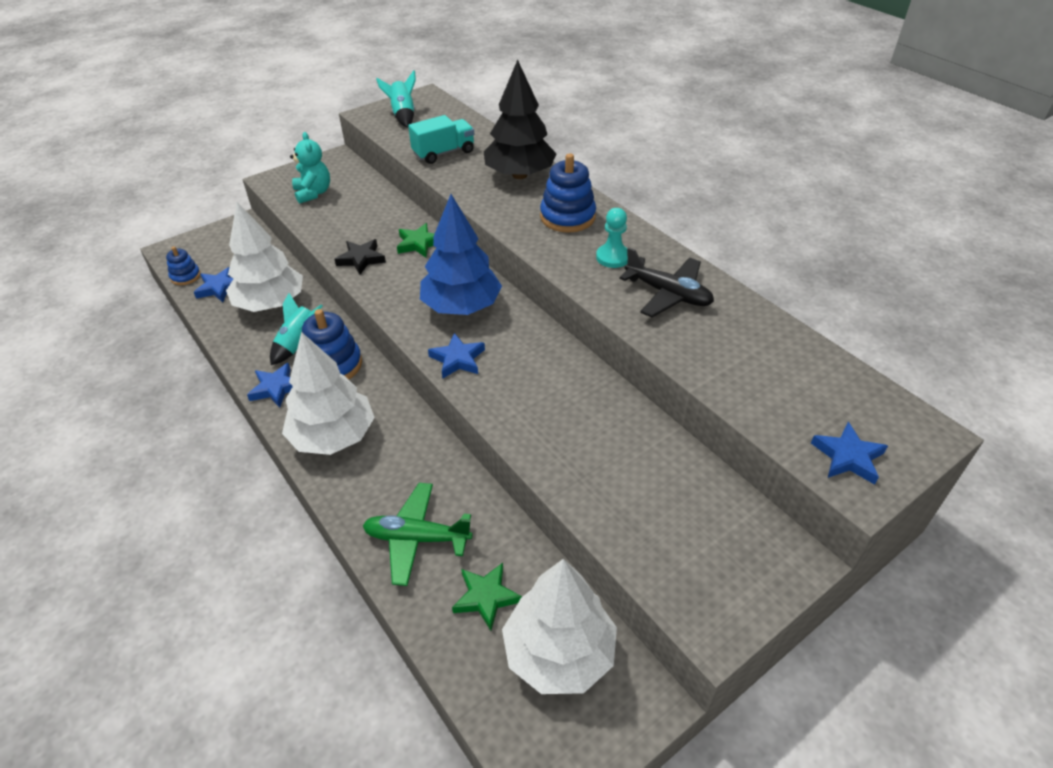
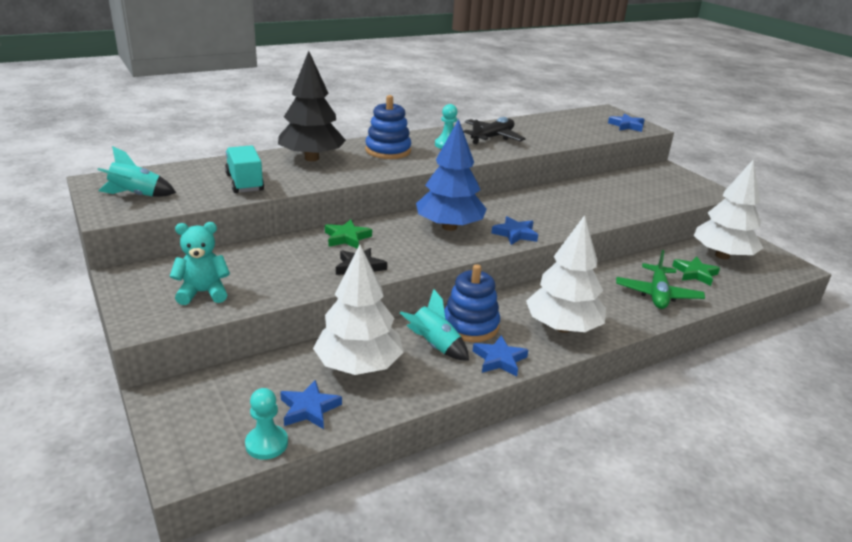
camera: 85 degrees left, 15 degrees down
blue stacking toy [166,246,201,285] -> turquoise pawn [245,388,288,460]

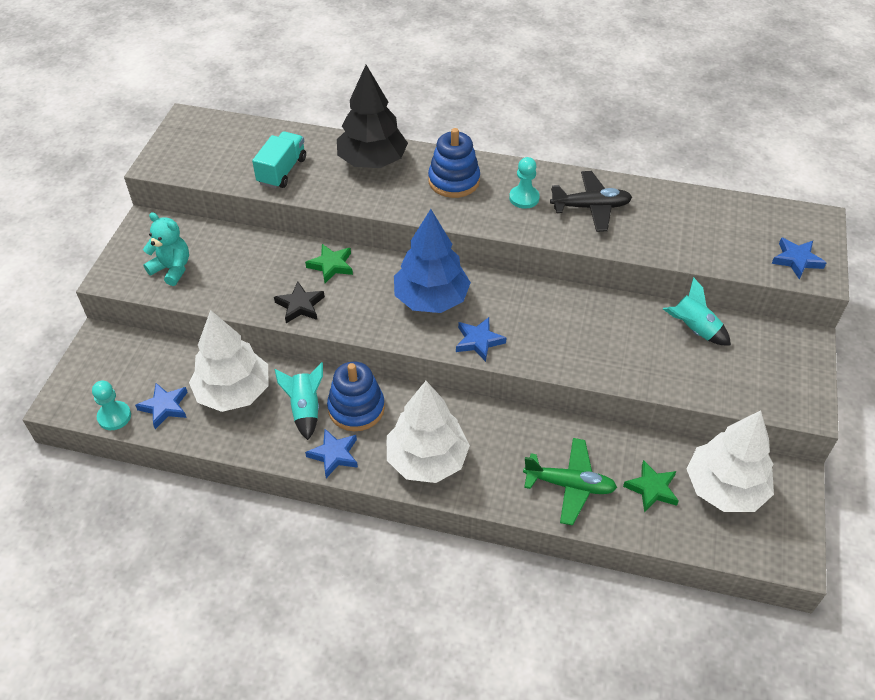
camera: 45 degrees right, 20 degrees up
turquoise rocket [97,146,176,197] -> turquoise rocket moved to [663,277,731,345]
green plane [616,250,705,309] -> green plane turned 135 degrees counterclockwise [523,438,617,525]

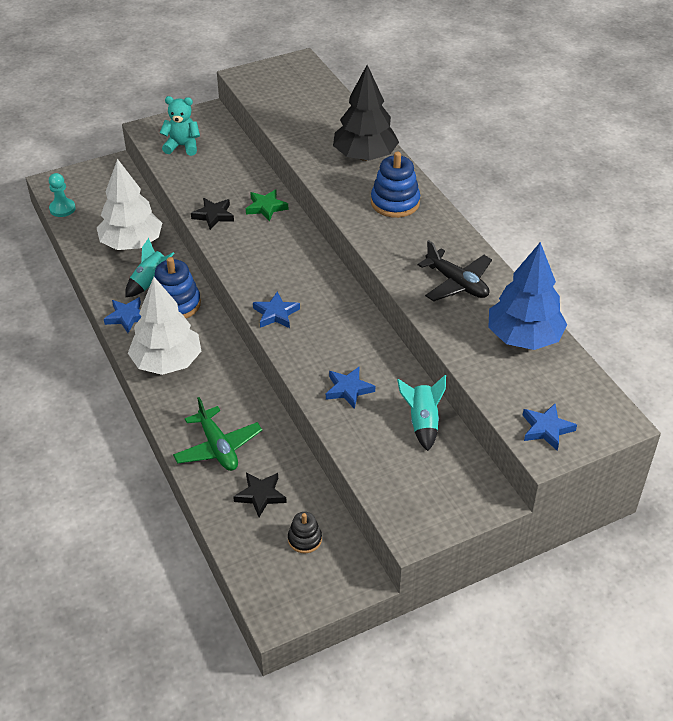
camera: 50 degrees right, 5 degrees down
blue star [135,383,188,429] -> blue star moved to [326,367,375,409]
turquoise teddy bear [143,212,189,286] -> turquoise teddy bear turned 75 degrees counterclockwise [160,96,200,156]
turquoise truck [252,131,306,189] -> none
blue tree [394,209,471,313] -> blue tree moved to [488,242,567,350]
turquoise pawn [509,157,540,209] -> none
green star [623,460,679,512] -> black star [233,472,287,517]
white tree [687,411,774,512] -> black stacking toy [288,512,322,553]

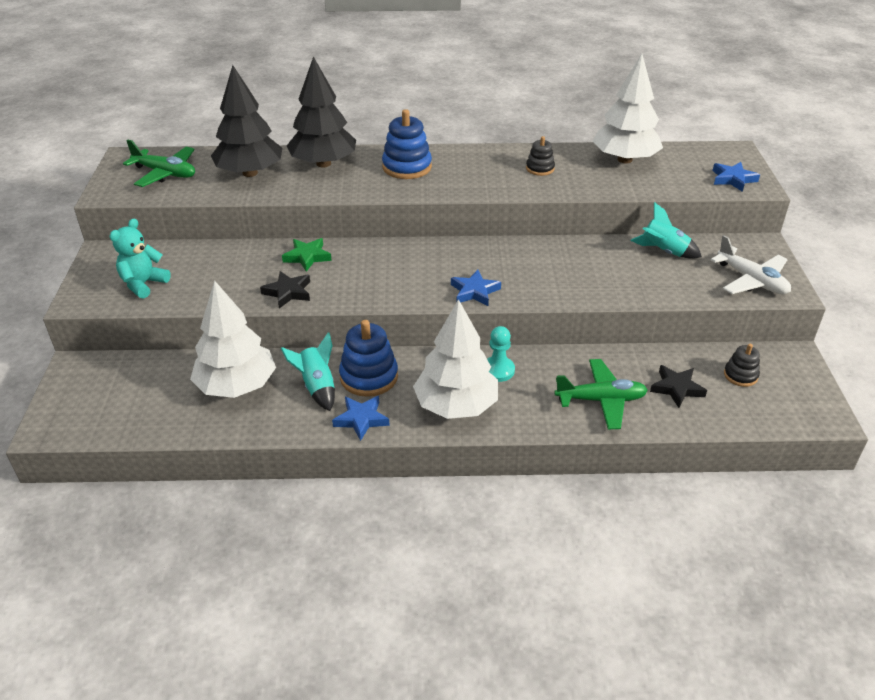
camera: 65 degrees left, 5 degrees down
turquoise pawn [49,173,76,217] -> turquoise pawn moved to [487,326,515,382]
blue star [326,367,375,409] -> none
black plane [418,240,492,301] -> black stacking toy [526,136,555,176]
blue tree [488,242,567,350] -> white tree [593,54,663,163]
none -> green plane [123,139,195,187]
none -> black tree [211,65,282,177]
none -> white plane [711,235,791,294]

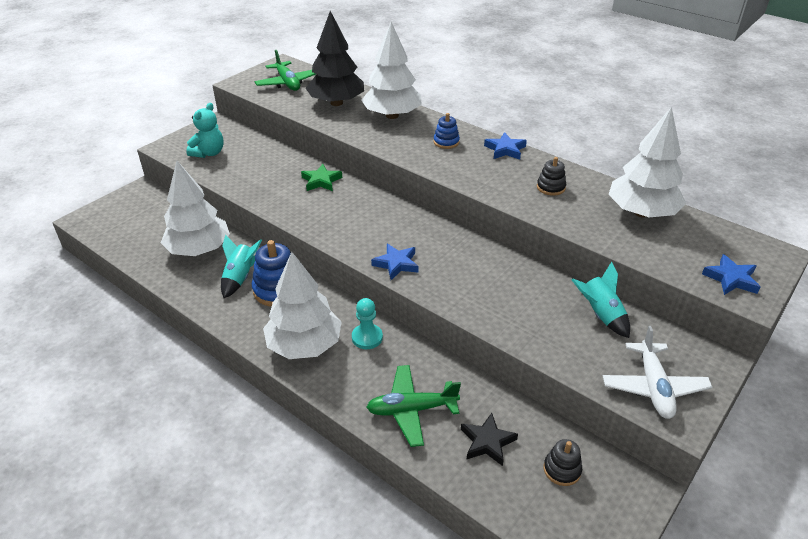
camera: 40 degrees right, 0 degrees up
turquoise teddy bear [109,219,171,299] -> turquoise teddy bear turned 135 degrees clockwise [186,103,224,158]
black star [260,271,310,308] -> none
black tree [287,56,356,167] -> white tree [361,22,422,119]
blue star [332,396,390,441] -> blue star moved to [484,132,527,160]
blue stacking toy [382,109,432,179] -> blue stacking toy [433,113,460,149], size x0.57
green plane [554,359,648,429] -> green plane turned 135 degrees clockwise [366,365,461,447]

